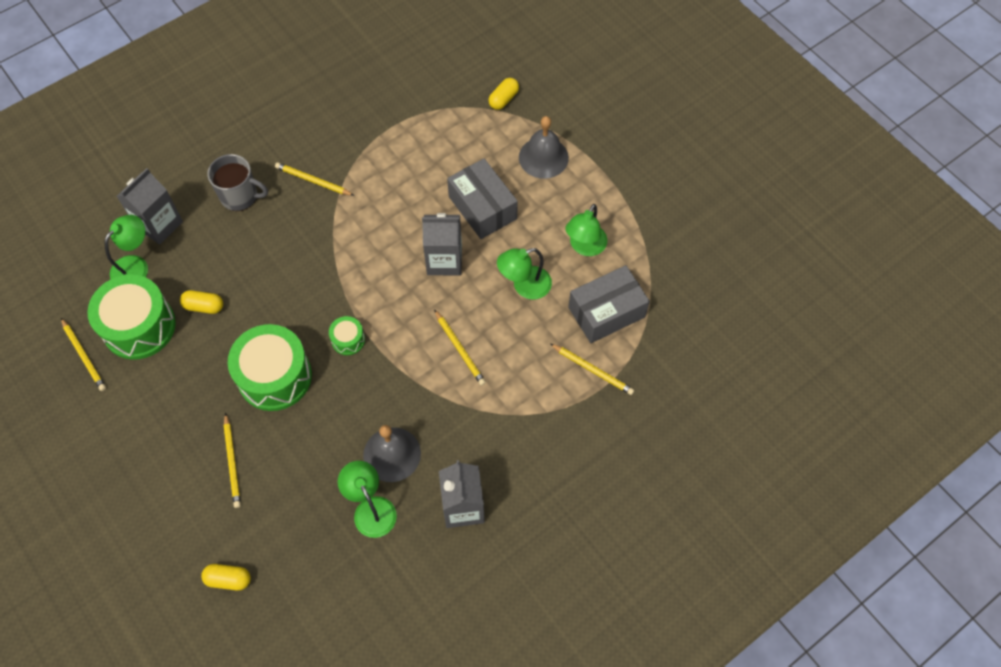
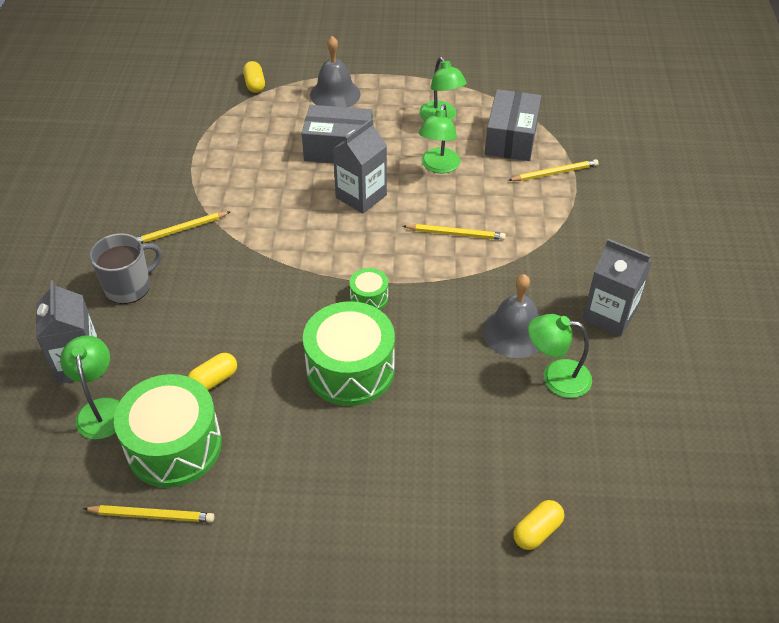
camera: 50 degrees left, 15 degrees down
yellow pencil [224,413,241,508] -> none

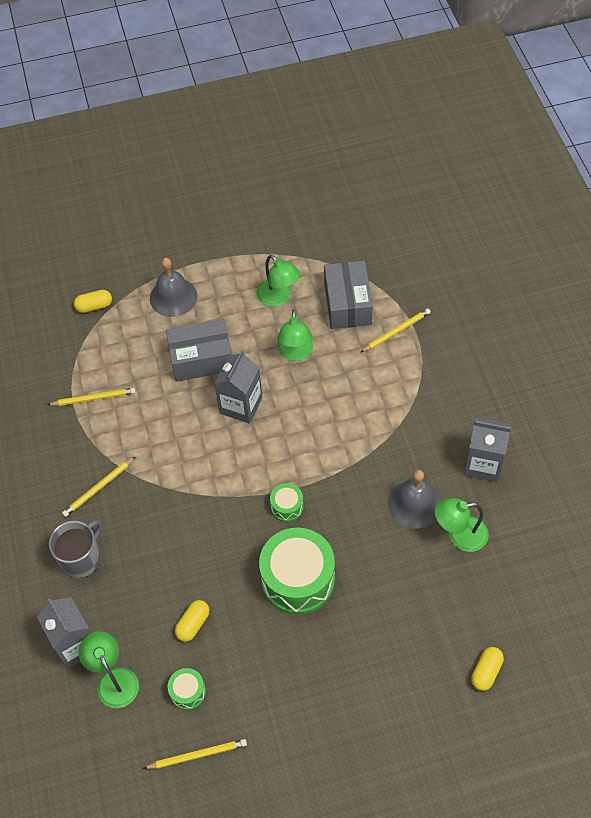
camera: 15 degrees left, 10 degrees up
green drum [114,374,222,488] -> green drum [168,668,206,710], size x0.46
yellow capsule [243,61,265,93] -> yellow capsule turned 75 degrees counterclockwise [74,290,112,313]
yellow pencil [403,224,506,240] -> yellow pencil moved to [47,388,136,406]

